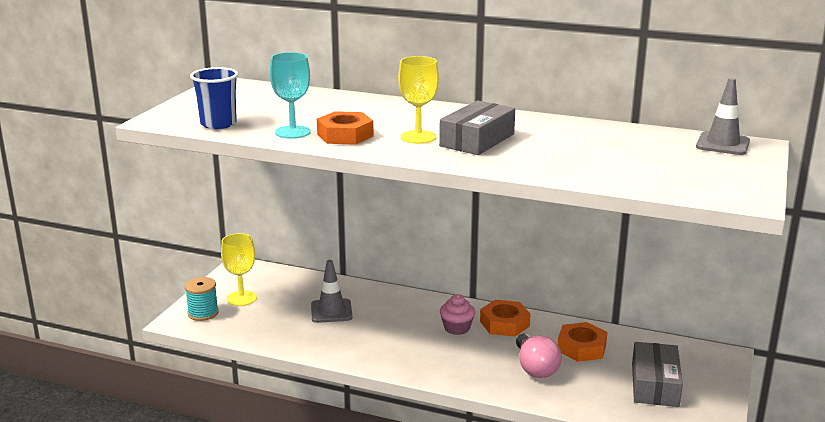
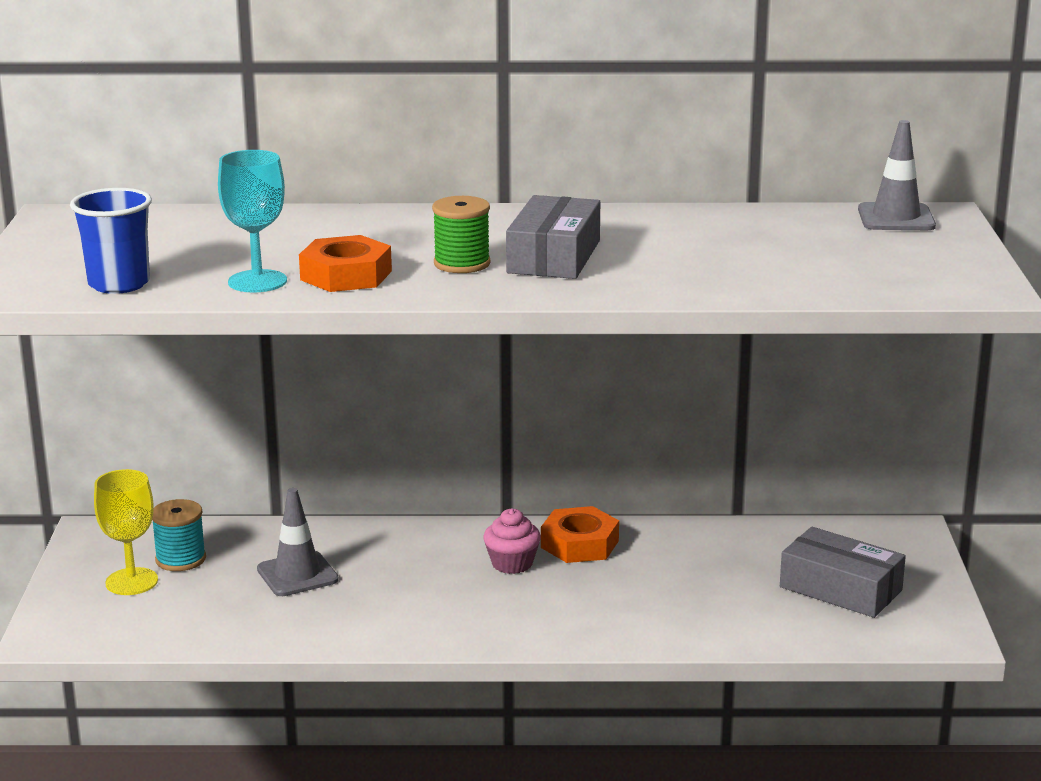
camera: 20 degrees left, 0 degrees up
turquoise spool [185,277,219,321] -> turquoise spool moved to [152,499,206,571]
yellow goblet [398,56,439,144] -> green spool [432,196,491,273]
pink light bulb [516,333,562,378] -> none
orange nut [558,322,607,362] -> none
grey box [632,342,683,407] -> grey box turned 45 degrees counterclockwise [780,527,906,618]

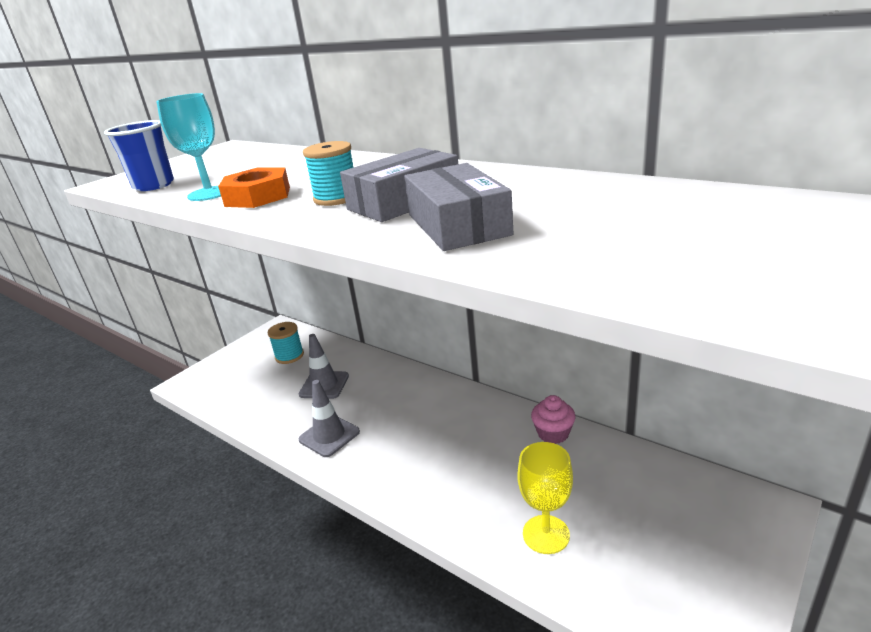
camera: 40 degrees right, 5 degrees up
yellow goblet [94,469,158,595] -> yellow goblet moved to [517,442,573,554]
green spool [432,196,491,273] -> turquoise spool [303,141,354,206]
pink cupcake [483,509,541,574] -> pink cupcake moved to [531,395,576,444]
orange nut [541,506,619,563] -> none
grey box [780,527,906,618] -> grey box moved to [404,163,513,251]
grey traffic cone [858,120,936,230] -> grey traffic cone moved to [298,380,360,457]

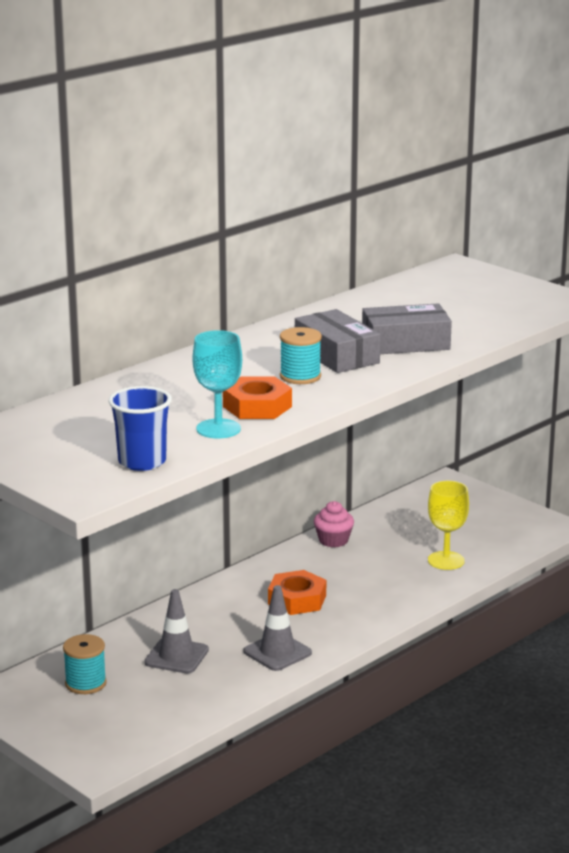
camera: 85 degrees left, 5 degrees down
none -> orange nut [268,570,326,615]

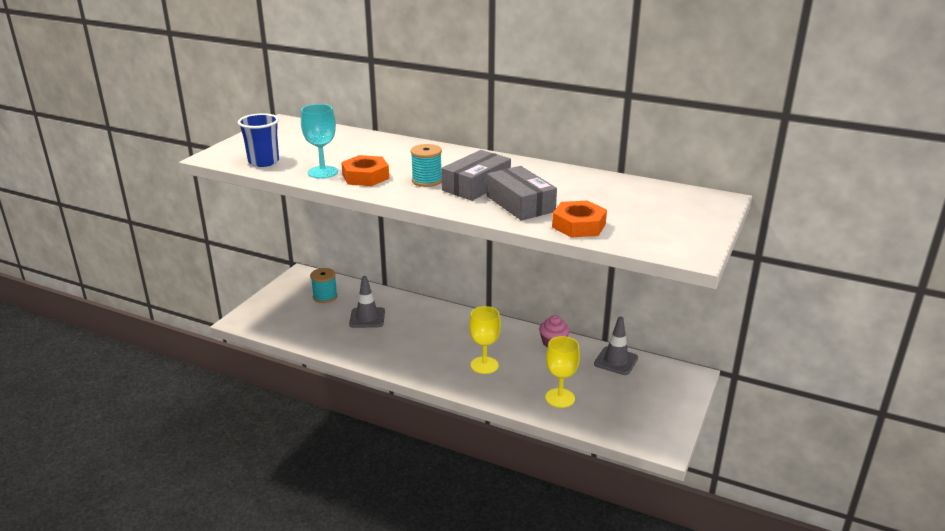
camera: 70 degrees right, 5 degrees up
grey traffic cone [243,585,312,671] -> grey traffic cone moved to [594,317,638,375]
orange nut [268,570,326,615] -> orange nut moved to [552,200,607,238]
none -> yellow goblet [469,306,501,374]

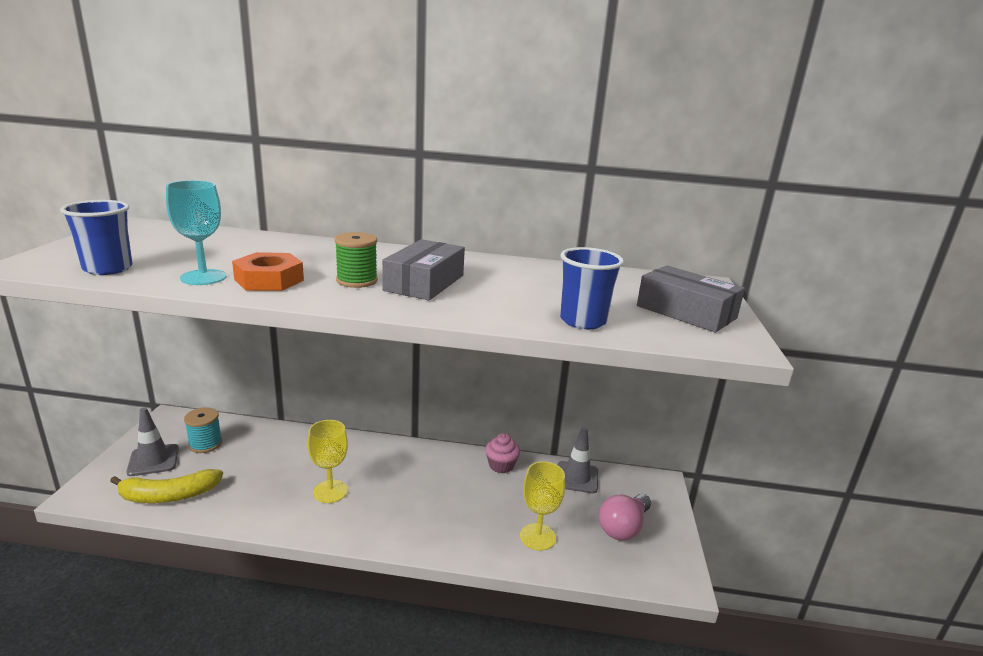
camera: 20 degrees left, 5 degrees down
grey traffic cone [349,276,385,328] -> grey traffic cone moved to [126,407,179,476]
turquoise spool [411,144,442,187] -> green spool [335,232,378,288]
yellow goblet [469,306,501,374] -> yellow goblet moved to [308,420,348,503]
grey box [487,166,557,221] -> grey box moved to [637,265,745,333]
orange nut [552,200,607,238] -> blue cup [560,247,624,329]
none -> yellow banana [110,469,223,503]
none -> pink light bulb [599,494,651,540]

